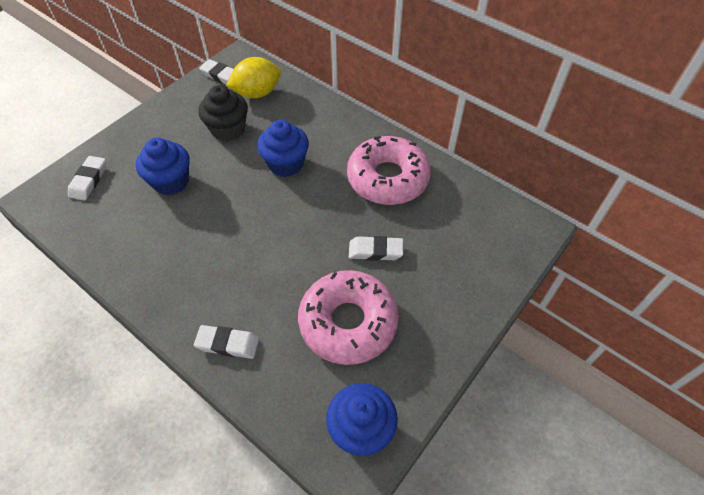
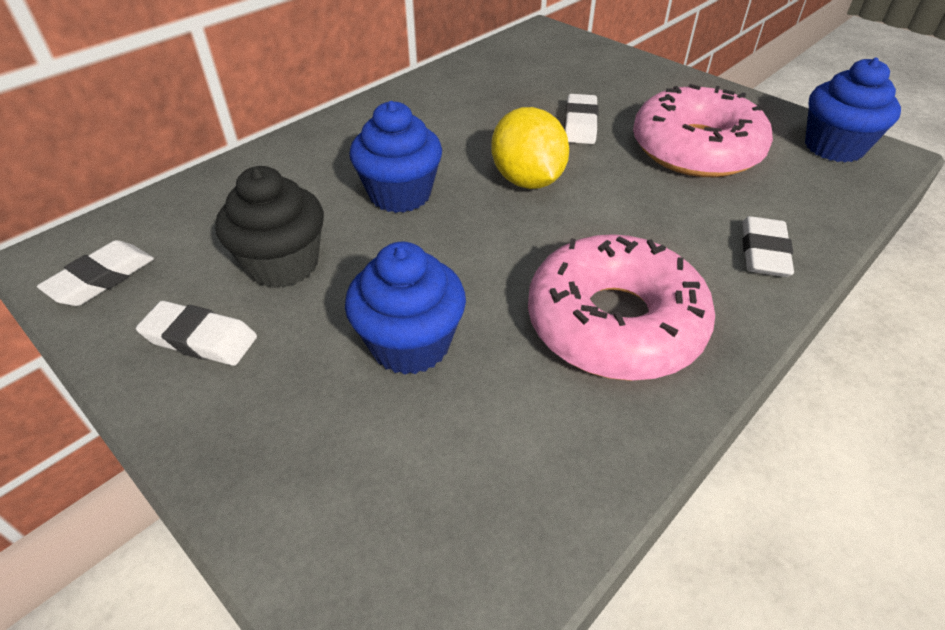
camera: 85 degrees left, 10 degrees down
white eraser [68,156,106,201] -> white eraser moved to [136,301,257,366]
yellow lemon [226,57,281,98] -> yellow lemon moved to [491,107,569,189]
pink donut [347,136,431,205] -> pink donut moved to [528,234,715,381]

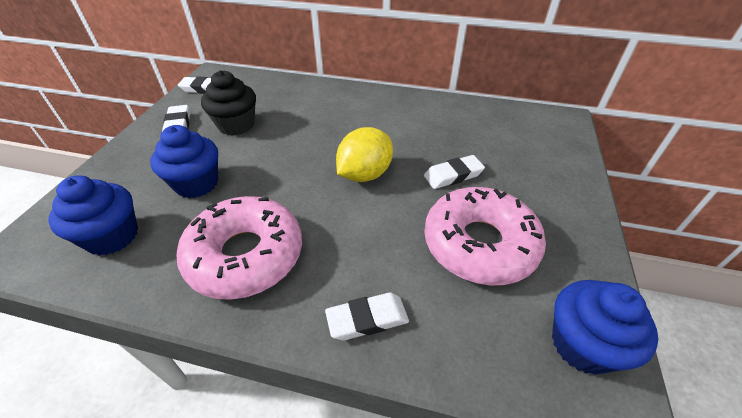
camera: 60 degrees right, 0 degrees up
blue cupcake [349,101,442,213] -> blue cupcake moved to [48,175,138,256]

